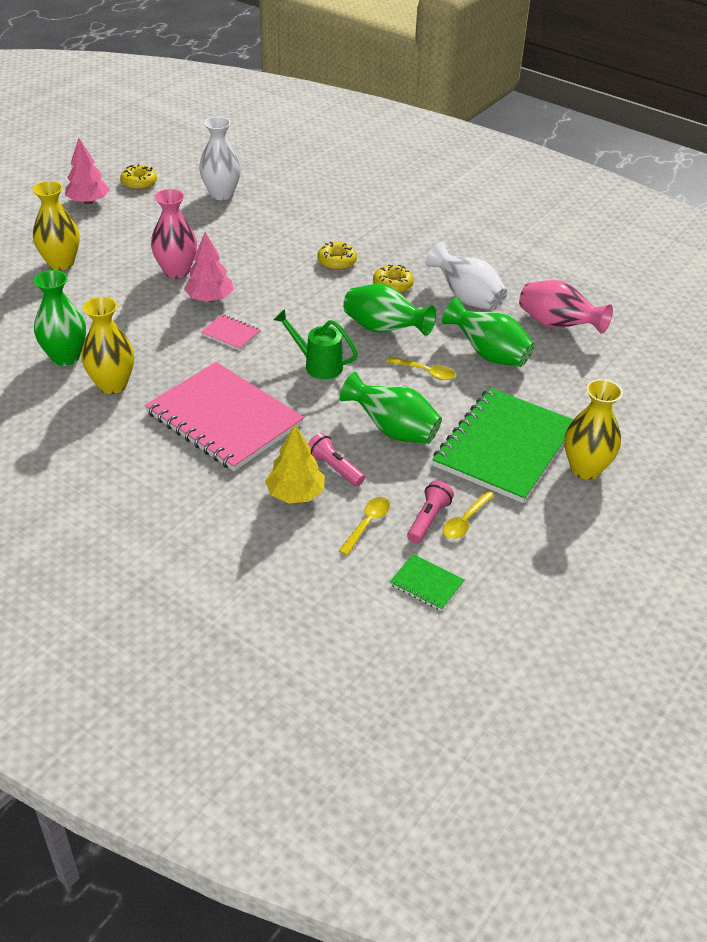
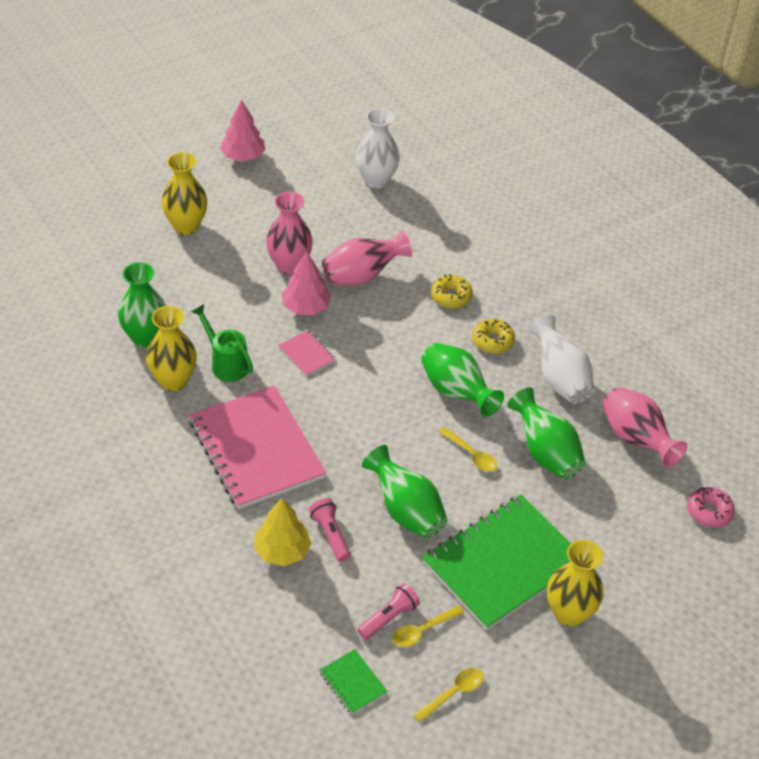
camera: 20 degrees right, 5 degrees up
yellow donut [120,164,157,190] -> none
green watering can [274,309,358,379] -> green watering can moved to [191,304,253,382]
yellow spoon [339,497,390,555] -> yellow spoon moved to [414,668,484,722]
none -> pink vase [322,230,412,285]
none -> pink donut [687,487,735,528]

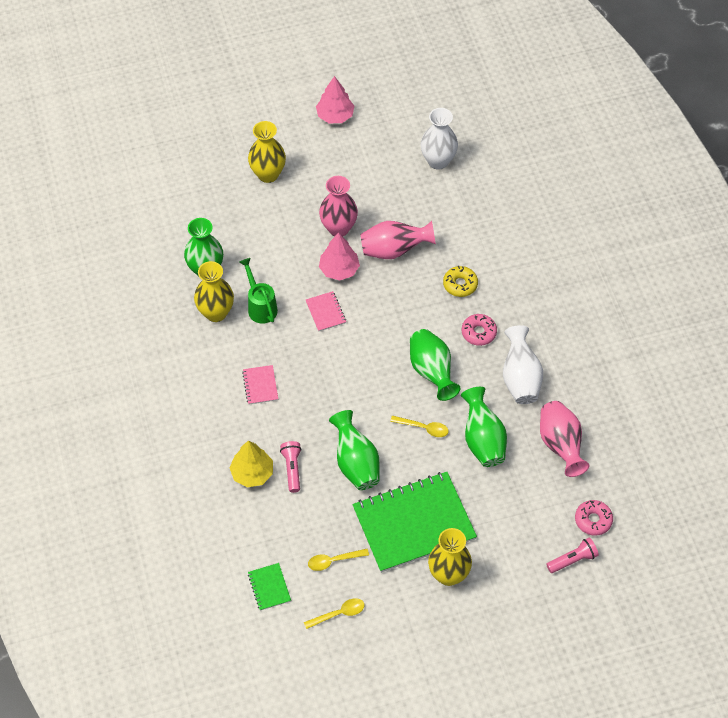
camera: 20 degrees right, 10 degrees up
pink notebook [189,385,326,509] -> pink notebook [242,365,278,404], size x0.41
pink flashlight [357,583,420,640] -> pink flashlight moved to [546,537,599,573]
yellow spoon [438,427,497,472] -> yellow spoon turned 45 degrees counterclockwise [390,416,449,437]
yellow donut [472,319,515,354] -> pink donut [462,314,497,346]

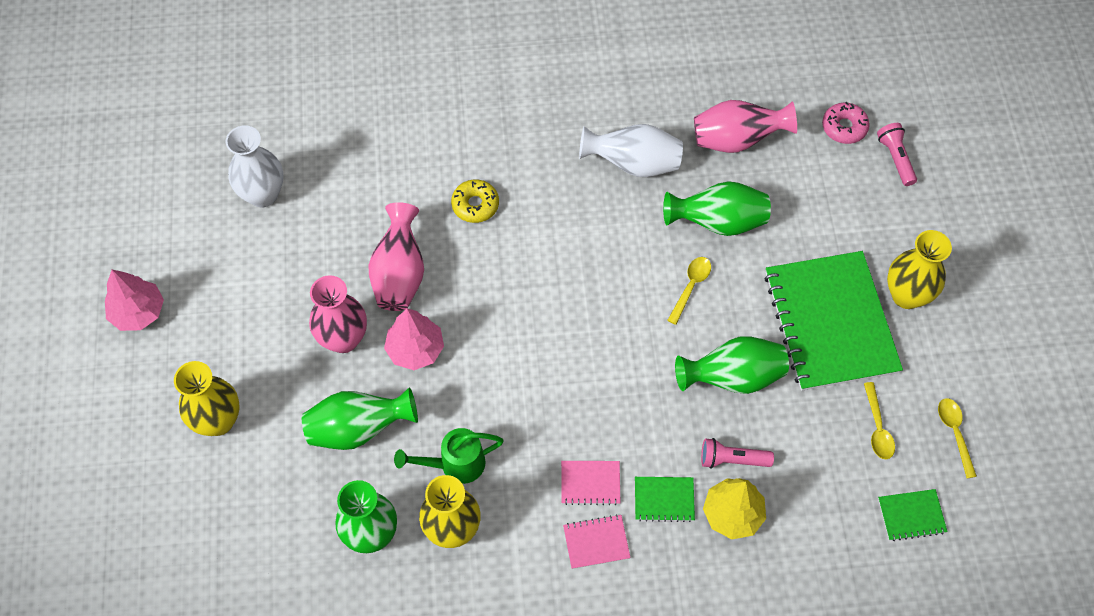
camera: 80 degrees left, 5 degrees up
pink notebook [306,291,346,332] -> pink notebook moved to [563,514,631,569]
green vase [410,329,461,401] -> green vase moved to [302,387,418,450]
pink donut [462,314,497,346] -> none
none -> green notebook [635,477,695,522]

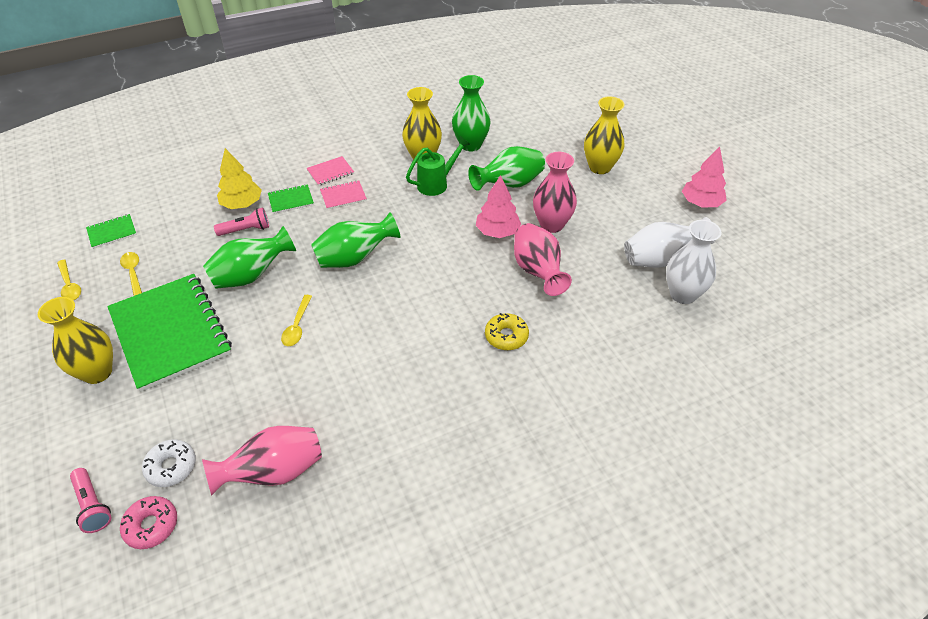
camera: 160 degrees right, 15 degrees down
white vase [579,124,683,177] -> white vase moved to [624,217,715,268]
green vase [663,181,771,236] -> green vase moved to [311,212,401,268]
none -> white donut [142,439,196,487]

